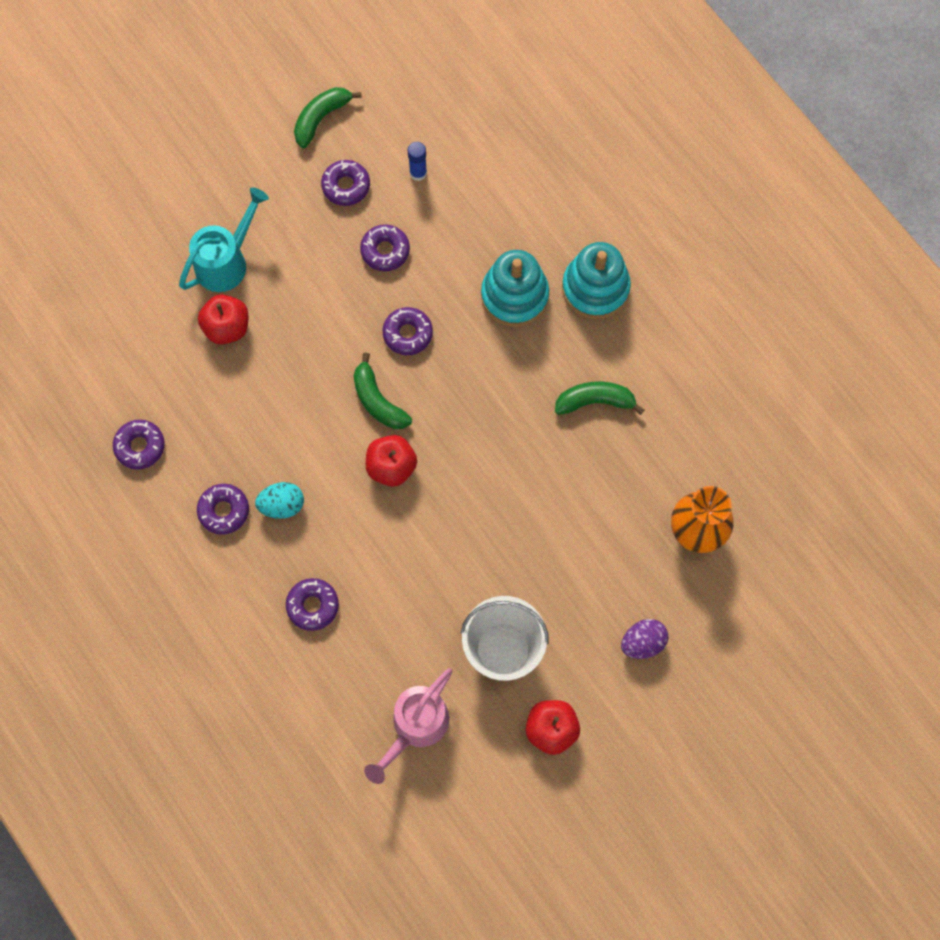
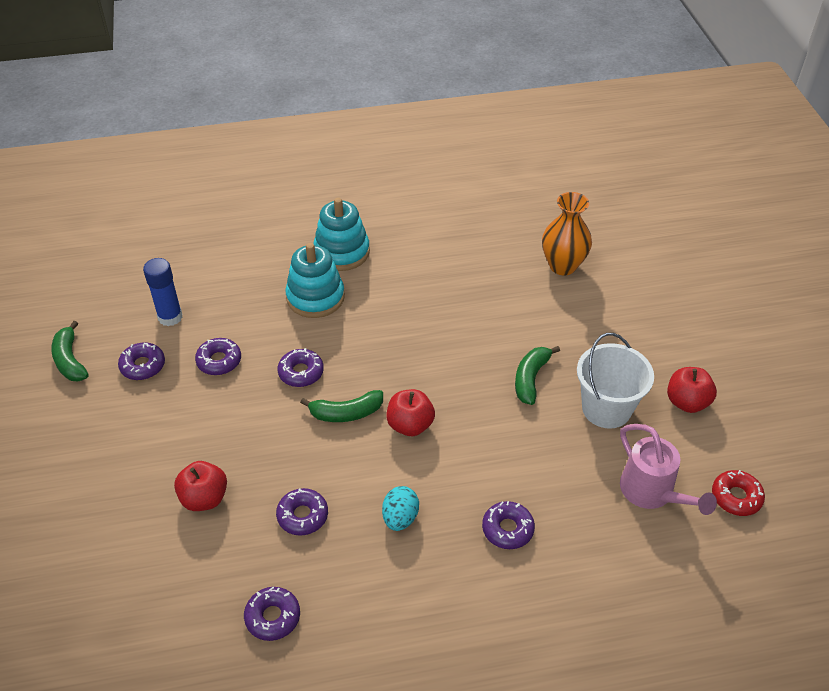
camera: 65 degrees left, 25 degrees down
turquoise watering can [179,187,269,292] -> none
purple donut [197,484,249,535] -> purple donut moved to [276,488,328,536]
blue glue stick [408,142,427,181] -> blue glue stick [143,258,183,326], size x1.56
green banana [555,382,644,415] -> green banana moved to [515,346,560,405]
purple egg [621,619,668,659] -> none
none -> red donut [712,470,765,516]

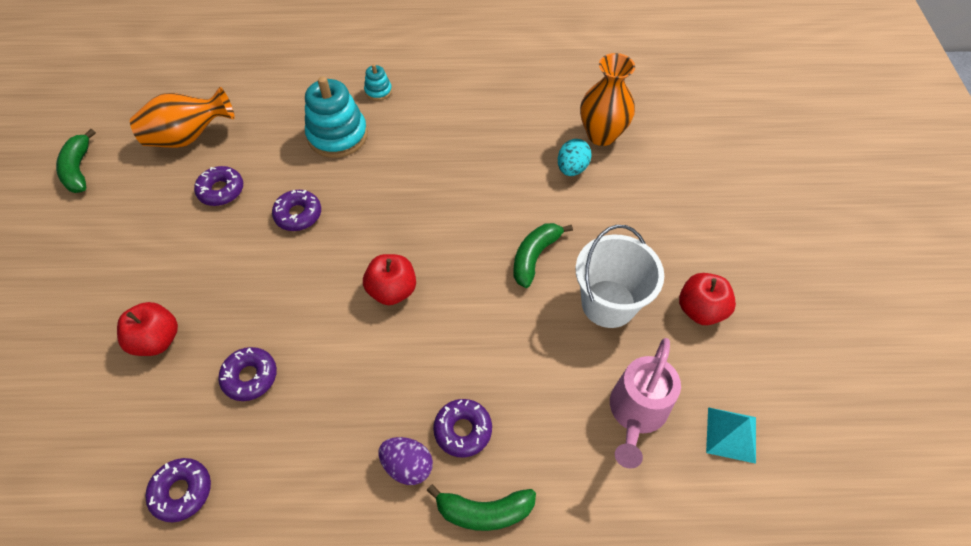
camera: 10 degrees right, 10 degrees up
purple donut [118,342,165,380] -> none
blue glue stick [143,258,183,326] -> orange vase [130,87,235,148]
green banana [300,390,383,422] -> green banana moved to [427,484,536,531]
turquoise stacking toy [313,198,370,271] -> turquoise stacking toy [364,64,392,101], size x0.48
turquoise egg [382,486,419,531] -> turquoise egg moved to [558,139,592,176]
pink watering can [620,424,717,515] -> pink watering can turned 45 degrees clockwise [610,338,681,468]
red donut [712,470,765,516] -> turquoise pyramid [706,407,756,464]
none -> purple egg [379,437,433,485]

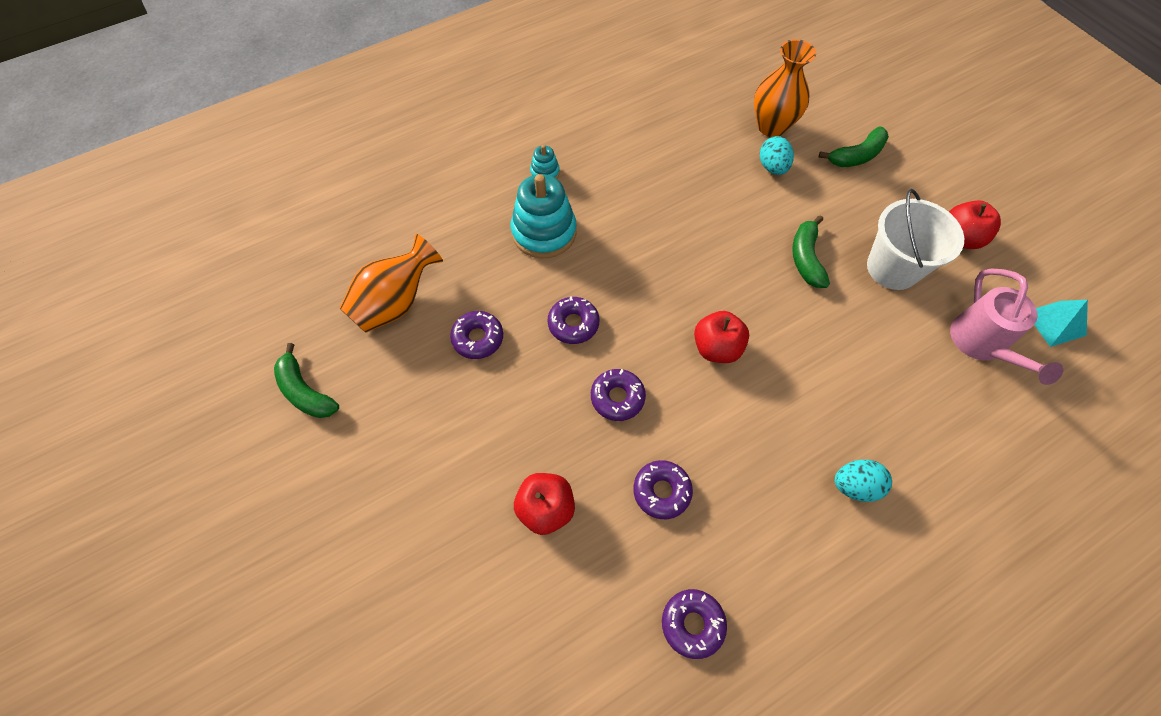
camera: 30 degrees left, 5 degrees up
purple egg [379,437,433,485] -> turquoise egg [835,460,892,502]
green banana [427,484,536,531] -> green banana moved to [819,127,889,167]
purple donut [433,399,492,458] -> purple donut moved to [591,369,646,421]

